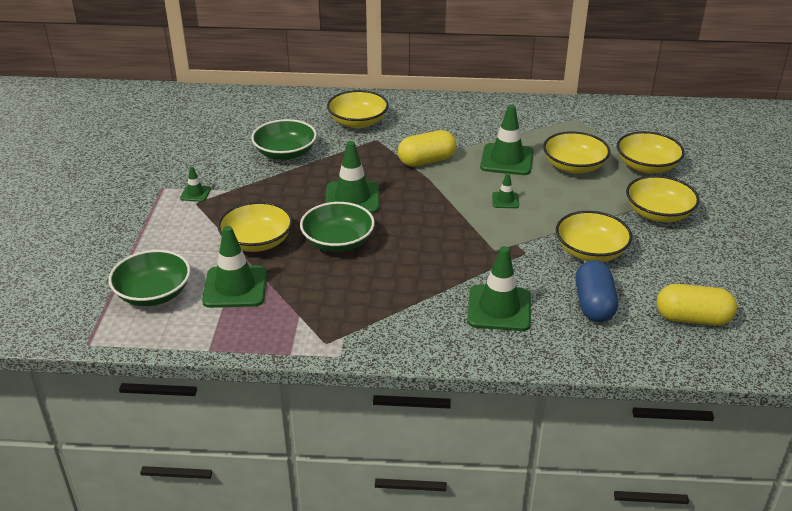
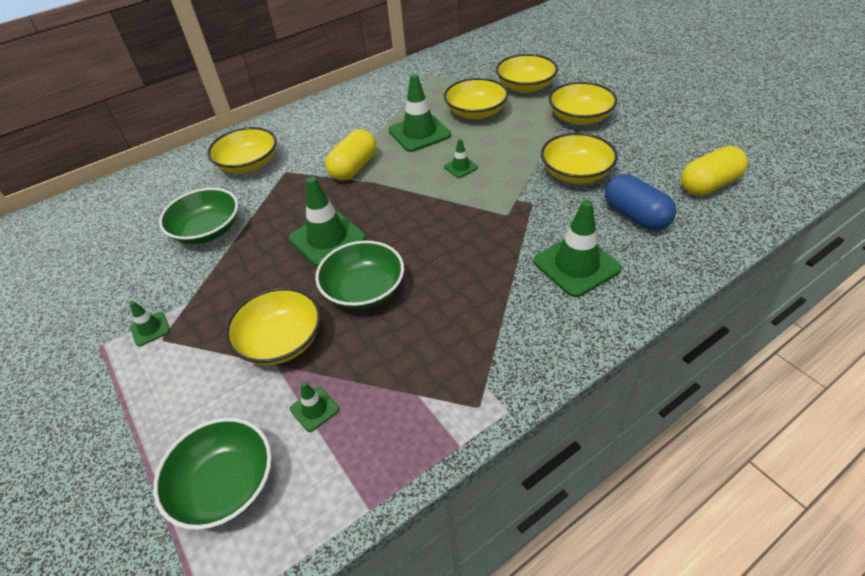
camera: 35 degrees left, 10 degrees up
green traffic cone [202,226,267,308] -> green traffic cone [290,382,339,432], size x0.49

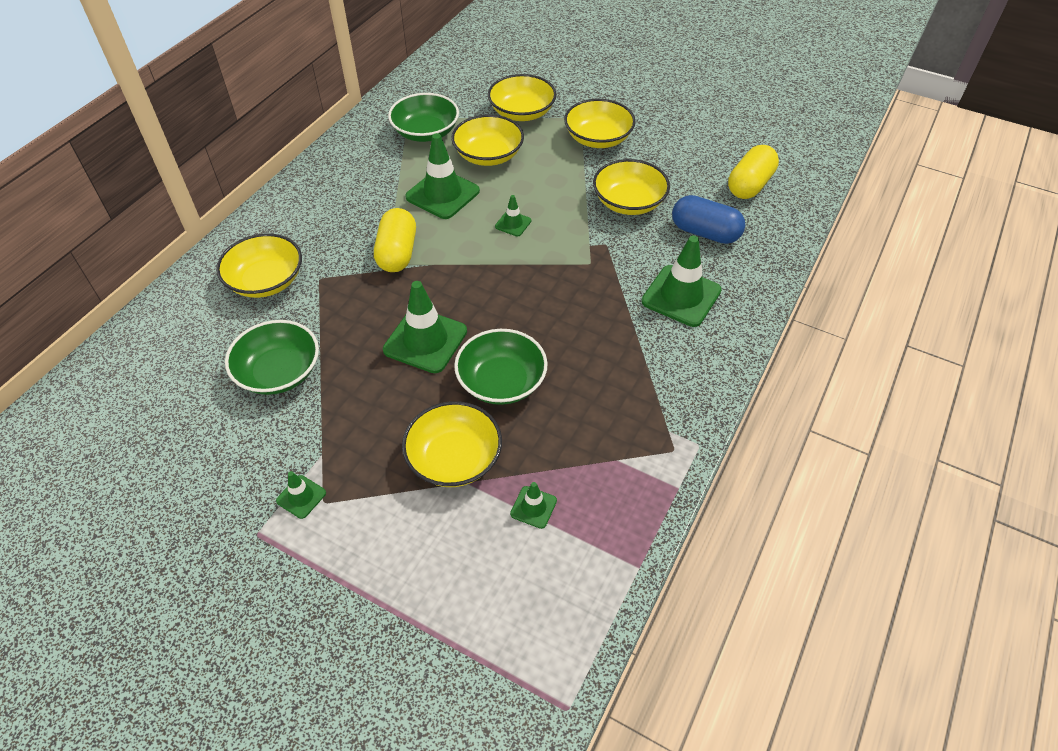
camera: 30 degrees left, 5 degrees up
green bowl [153,418,272,530] -> green bowl moved to [388,93,459,142]

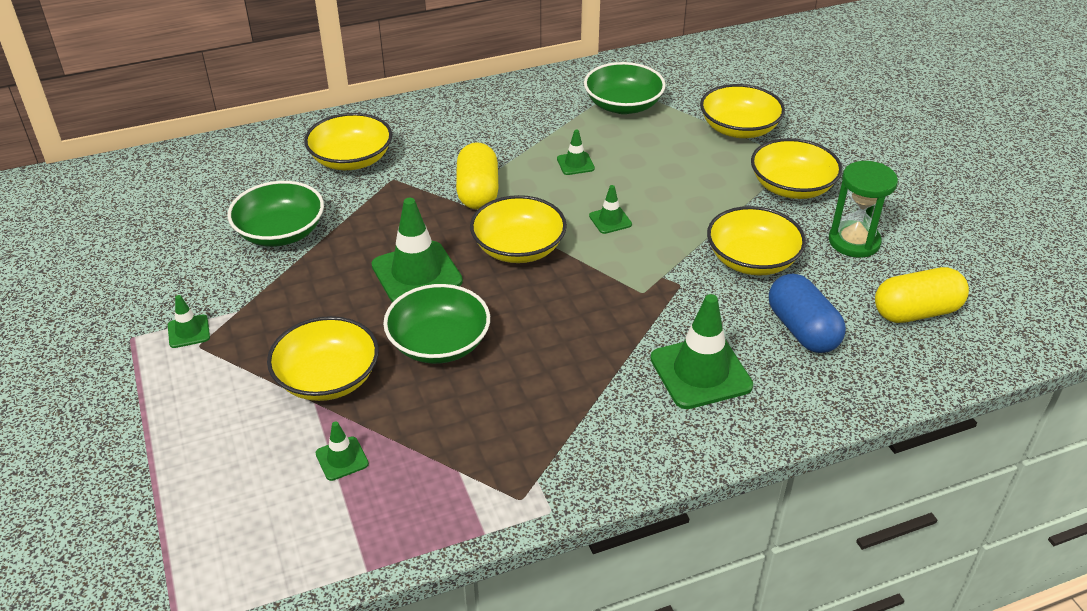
camera: 40 degrees right, 10 degrees down
yellow capsule [374,208,416,272] -> yellow capsule turned 45 degrees counterclockwise [456,142,499,210]
green traffic cone [405,133,480,219] -> green traffic cone [557,129,595,175], size x0.49
yellow bowl [451,115,524,166] -> yellow bowl moved to [470,195,567,263]
none -> green hourglass [829,161,898,258]

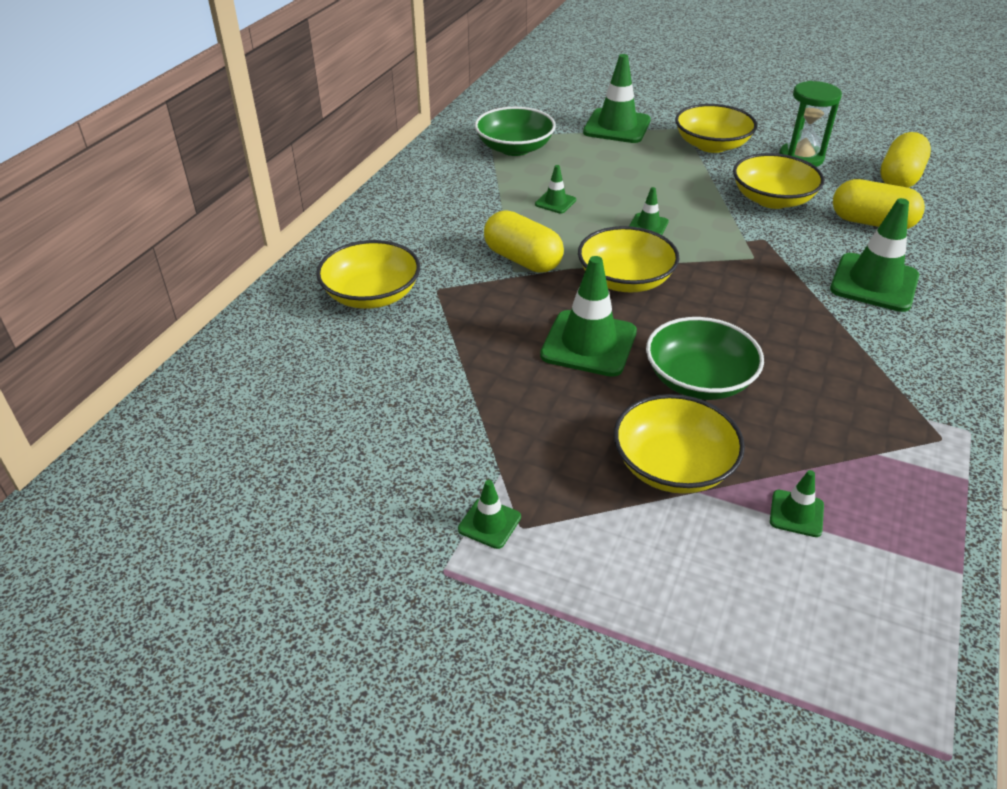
camera: 45 degrees left, 0 degrees up
green bowl [228,181,324,247] -> none
yellow bowl [700,84,785,138] -> green traffic cone [583,54,651,143]
blue capsule [769,274,846,353] -> yellow capsule [833,179,925,229]

